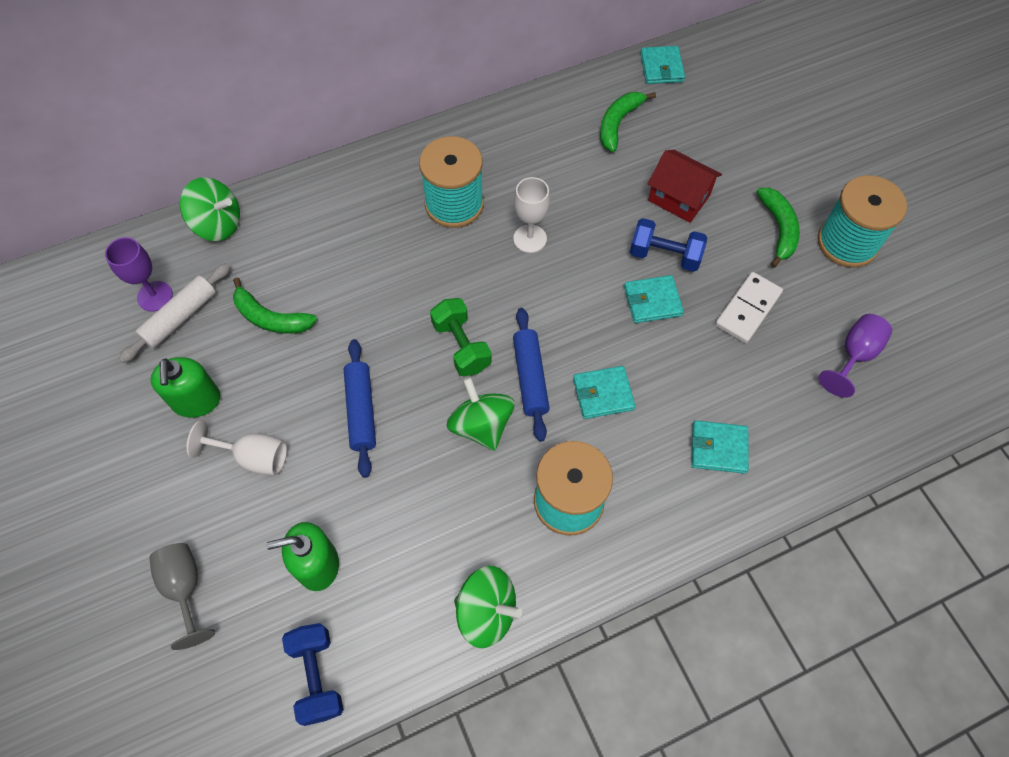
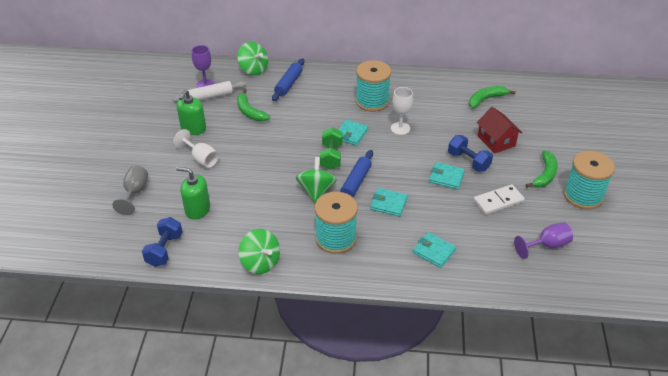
camera: 30 degrees right, 20 degrees down
blue rolling pin [344,339,376,478] -> blue rolling pin moved to [272,58,304,101]
turquoise wallet [640,46,685,84] -> turquoise wallet moved to [338,119,368,146]

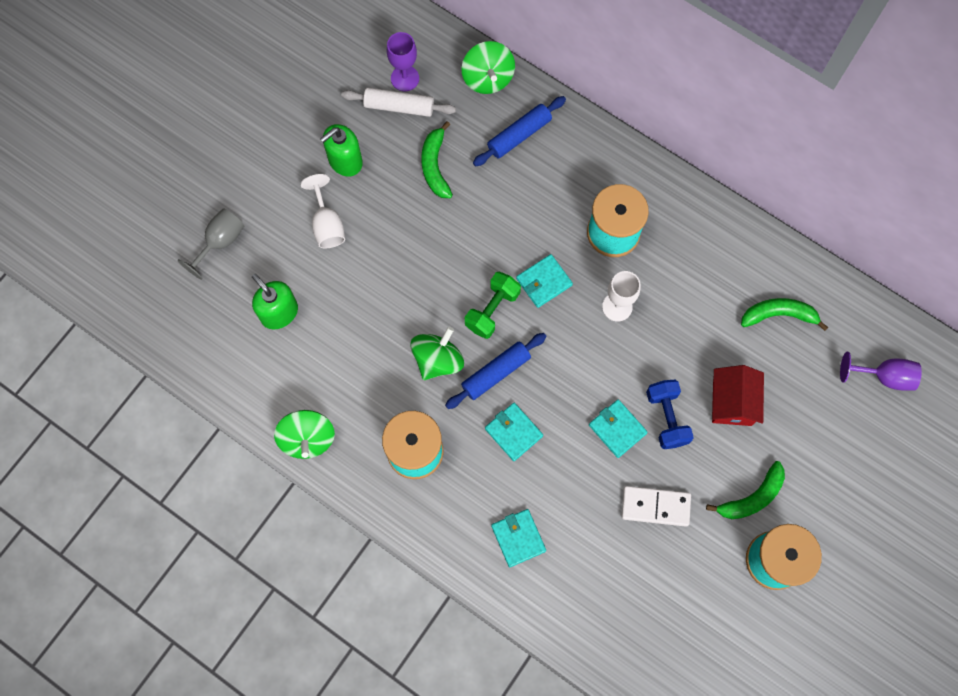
camera: 30 degrees right, 30 degrees up
blue dumbbell [142,217,183,267] -> none
purple goblet [514,222,573,259] -> purple goblet moved to [840,352,922,391]

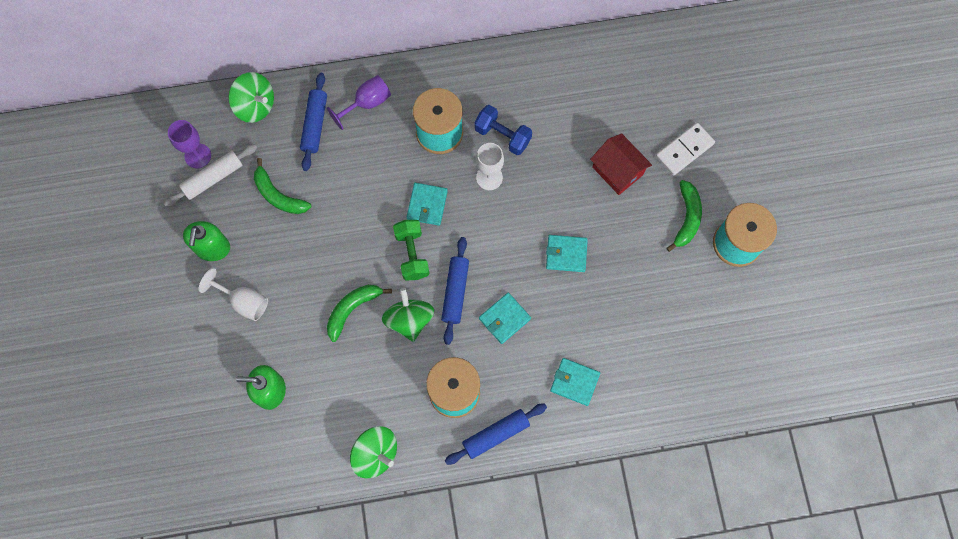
camera: 45 degrees left, 0 degrees up
grey goblet [177,208,244,280] -> none
turquoise wallet [485,403,543,461] -> turquoise wallet turned 45 degrees counterclockwise [479,293,531,344]
white domino [621,486,691,527] -> white domino moved to [656,123,715,176]
blue dumbbell [646,380,694,449] -> blue dumbbell moved to [474,105,532,155]
green banana [741,298,828,331] -> green banana moved to [327,285,392,342]
purple goblet [840,352,922,391] -> purple goblet moved to [327,75,391,130]
none -> blue rolling pin [445,403,547,465]

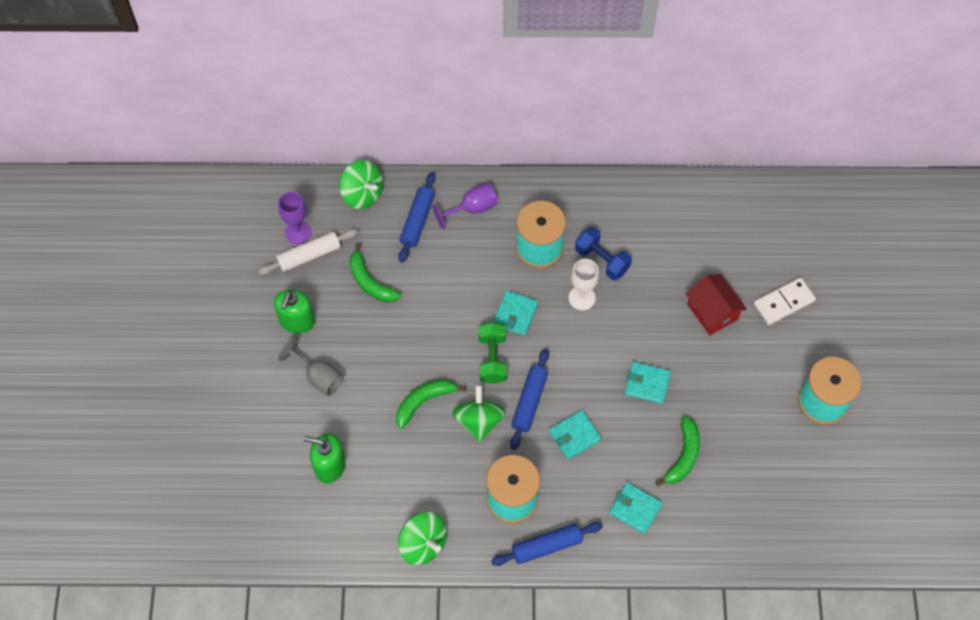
camera: 10 degrees right, 10 degrees down
white goblet [199,268,268,321] -> grey goblet [278,338,343,396]
green banana [667,180,702,252] -> green banana moved to [655,416,700,486]

